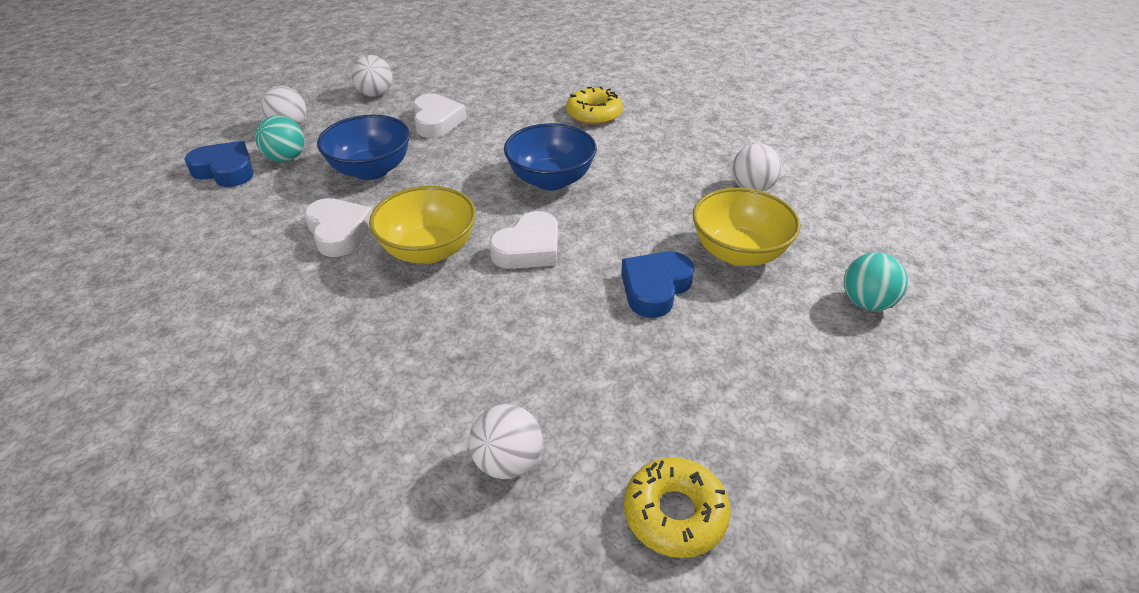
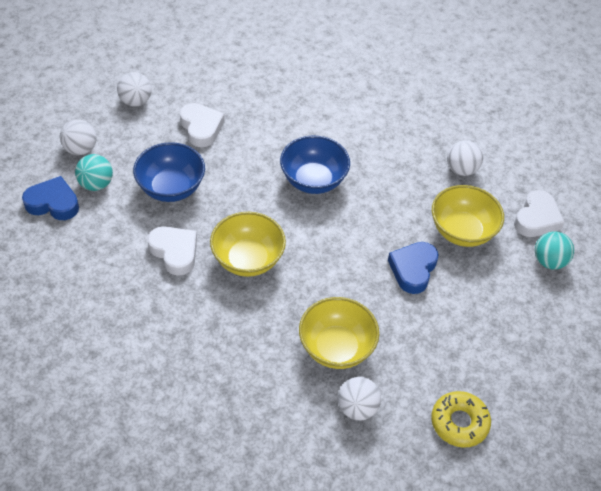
camera: 15 degrees left, 10 degrees up
white heart [489,211,558,269] -> white heart moved to [514,190,565,237]
yellow donut [566,87,623,125] -> none
none -> yellow bowl [299,297,379,369]

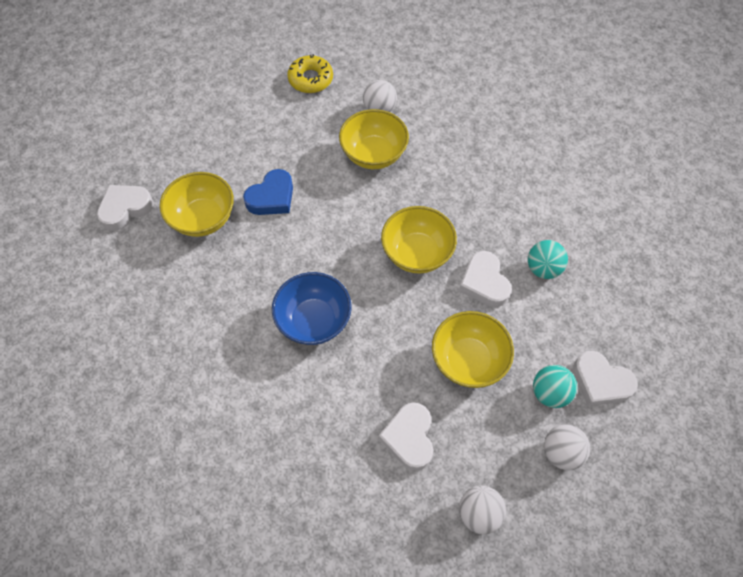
camera: 155 degrees left, 10 degrees up
blue heart [22,176,79,220] -> white heart [573,351,638,406]
blue bowl [133,142,205,202] -> yellow bowl [432,311,514,388]
white ball [447,140,483,176] -> none
turquoise ball [535,231,574,270] -> turquoise ball moved to [528,240,568,279]

